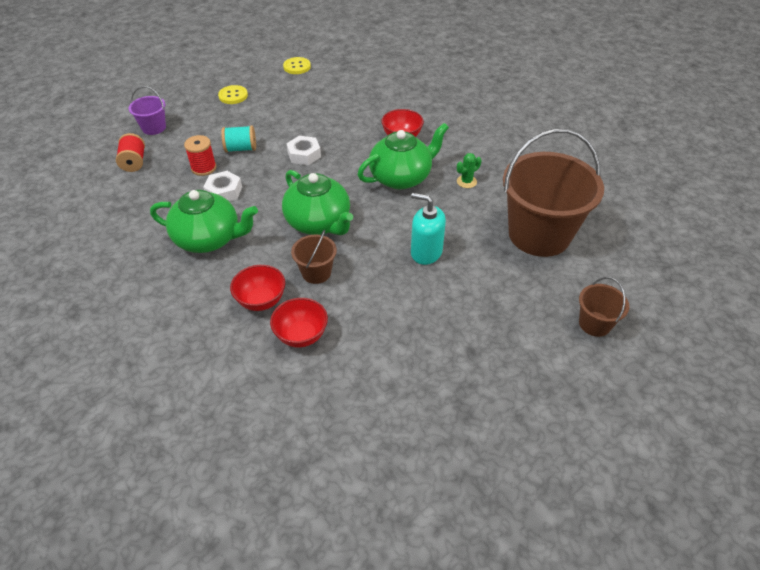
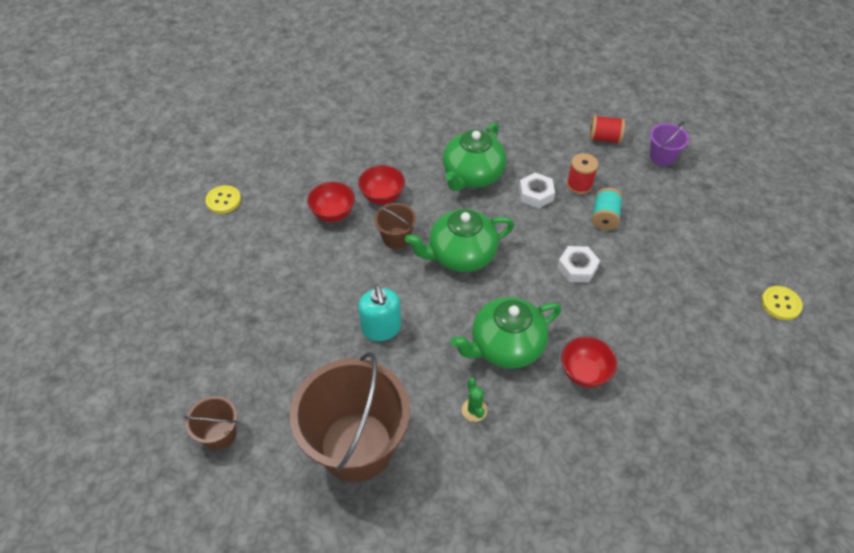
camera: 110 degrees right, 5 degrees up
yellow button [218,85,248,104] -> yellow button moved to [205,185,241,214]
green teapot [357,123,449,189] -> green teapot turned 75 degrees clockwise [451,297,561,369]
turquoise soap dispenser [411,193,446,265] -> turquoise soap dispenser turned 120 degrees clockwise [358,285,401,341]

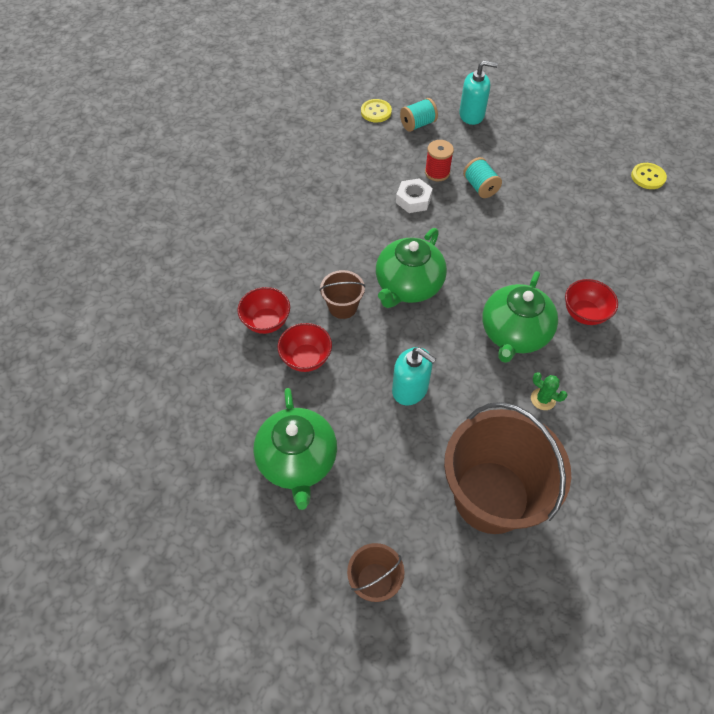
camera: 40 degrees left, 5 degrees up
yellow button [205,185,241,214] -> yellow button moved to [361,99,392,123]
red bowl [358,165,405,204] -> red bowl moved to [278,323,332,372]
green teapot [443,123,507,191] -> green teapot moved to [254,388,337,510]
white nut [557,246,600,283] -> none
red spool [589,115,625,144] -> turquoise spool [400,98,438,132]
purple bucket [650,121,689,166] -> turquoise soap dispenser [459,61,498,125]

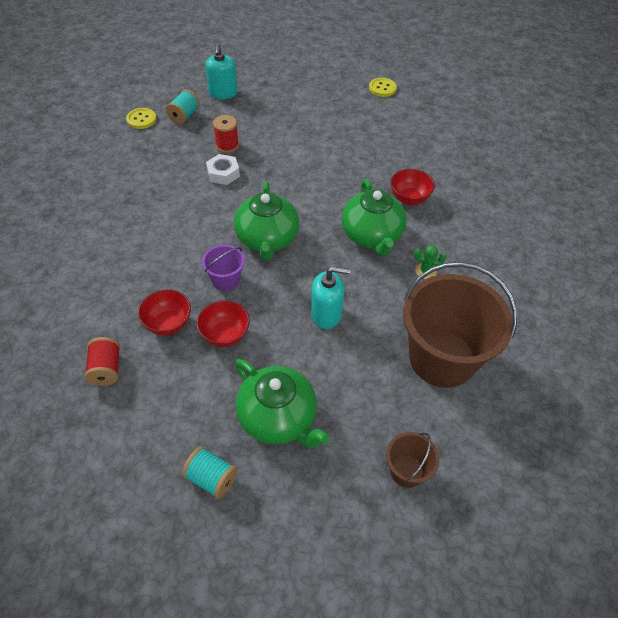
camera: 35 degrees left, 5 degrees down
brown bucket [319,270,366,319] -> purple bucket [202,245,245,291]
turquoise soap dispenser [459,61,498,125] -> turquoise soap dispenser turned 120 degrees clockwise [205,43,238,99]
turquoise spool [463,157,502,198] -> turquoise spool moved to [182,446,238,499]
none -> red spool [84,337,120,386]

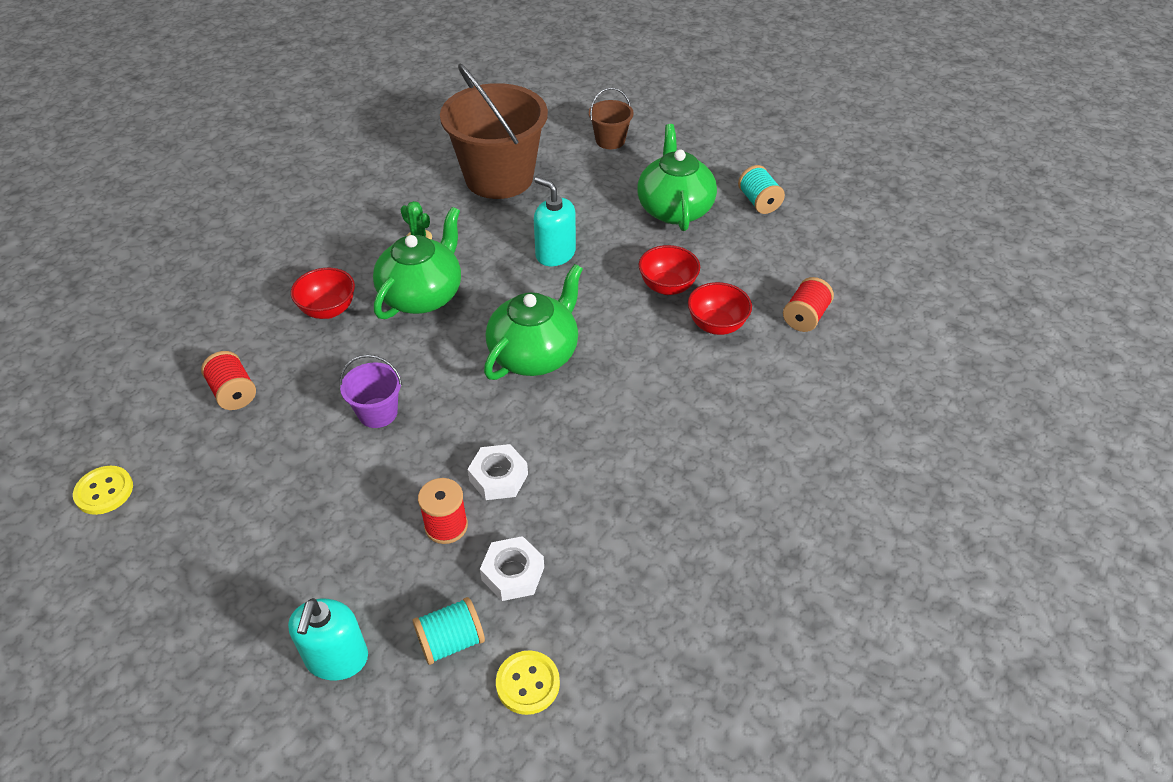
camera: 140 degrees left, 5 degrees down
purple bucket [202,245,245,291] -> purple bucket moved to [340,355,402,428]
turquoise soap dispenser [205,43,238,99] -> turquoise soap dispenser turned 150 degrees clockwise [288,598,368,681]
none -> red spool [201,351,256,410]
none -> white nut [480,536,544,601]

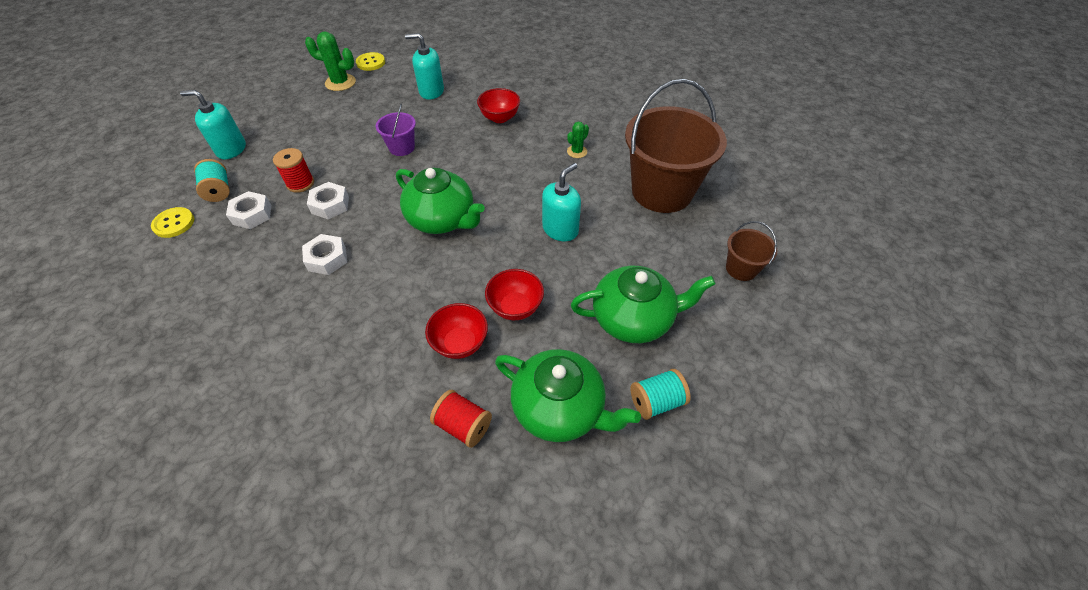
camera: 90 degrees right, 5 degrees up
red spool [201,351,256,410] -> turquoise soap dispenser [405,33,444,100]
green teapot [373,207,461,319] -> green teapot moved to [495,349,641,442]
none -> white nut [302,234,347,275]
none -> green cactus [305,31,356,91]

